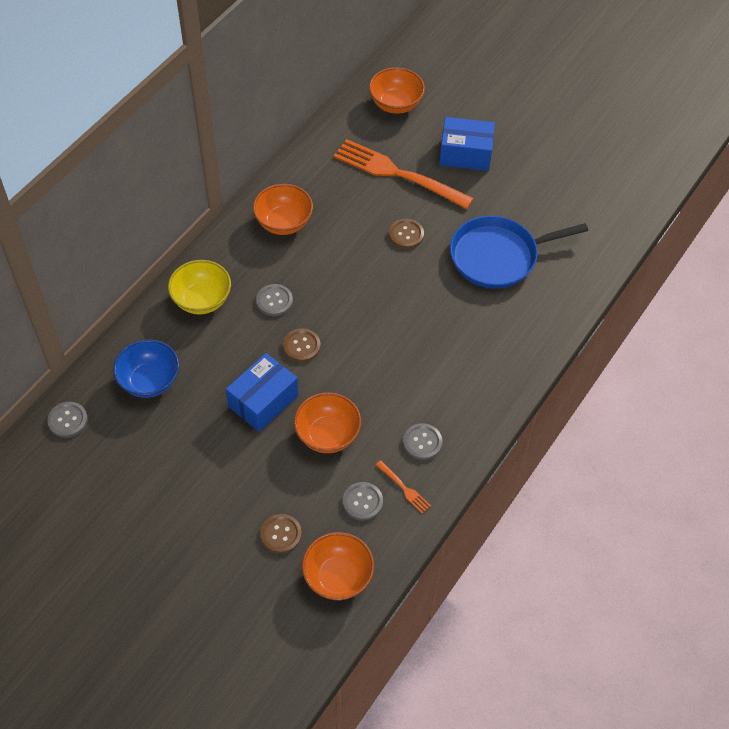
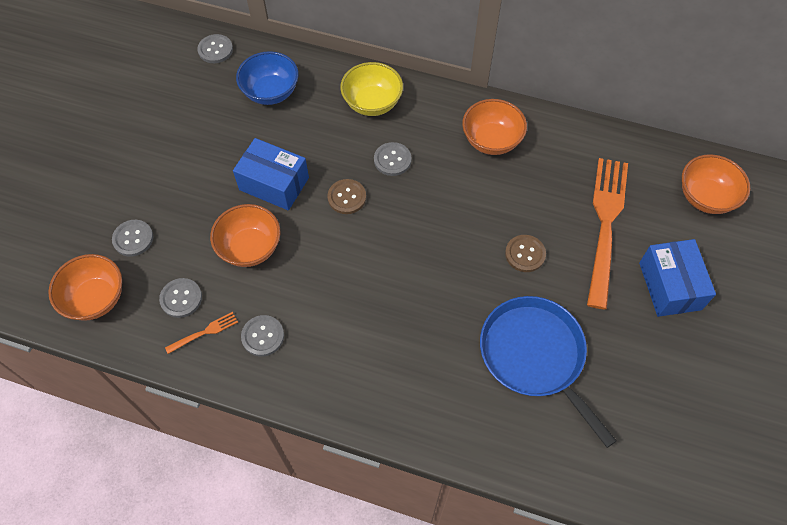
camera: 75 degrees right, 5 degrees up
brown button [260,514,302,554] -> grey button [112,220,153,257]
orange fork [376,460,431,514] -> orange fork turned 150 degrees counterclockwise [165,312,238,354]

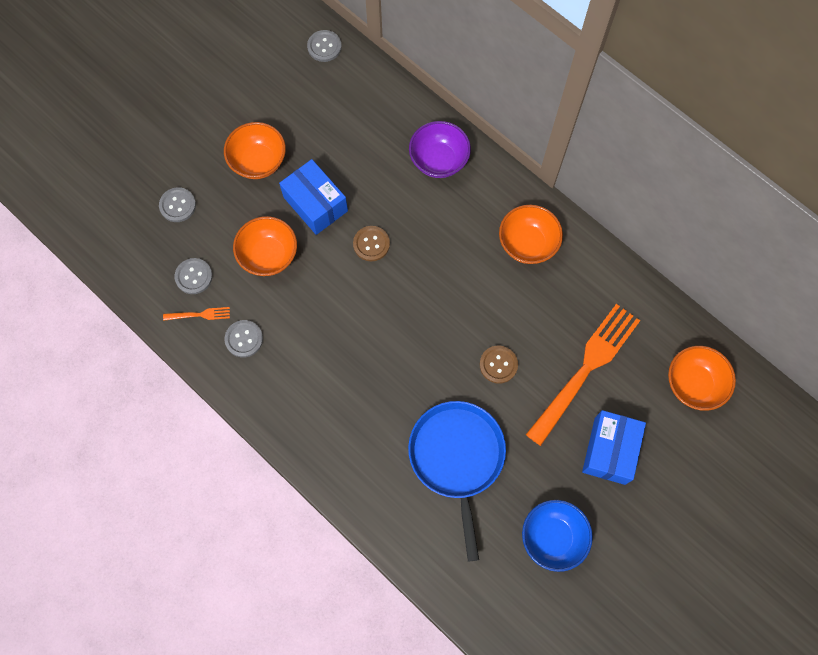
camera: 25 degrees right, 10 degrees up
orange bowl [48,254,122,321] -> orange bowl moved to [224,122,286,179]
blue bowl [236,51,299,105] -> blue bowl moved to [522,500,593,572]
yellow bowl [340,62,403,116] -> purple bowl [409,121,471,178]
grey button [374,142,412,176] -> none

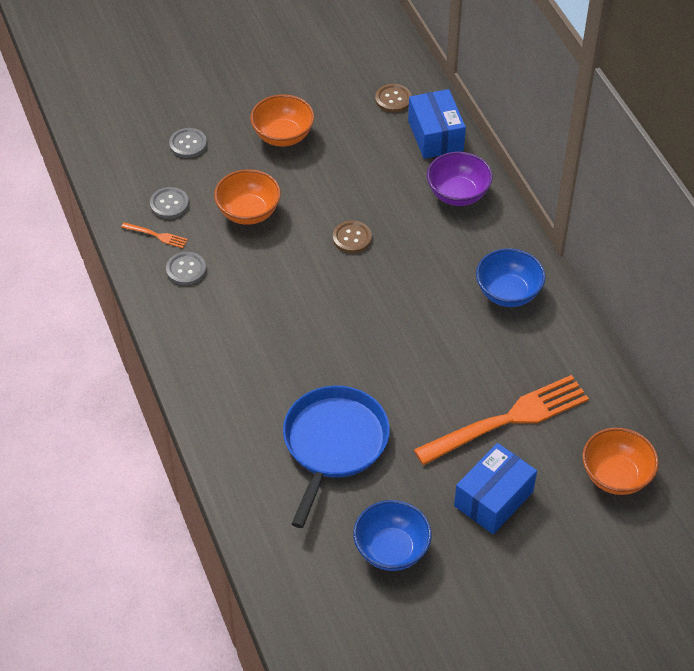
camera: 25 degrees right, 20 degrees down
blue box [279,159,348,235] -> blue box moved to [408,89,466,159]
grey button [307,30,342,62] -> none
brown button [480,345,518,384] -> brown button moved to [375,84,412,113]
orange bowl [499,205,563,264] -> blue bowl [476,248,546,307]

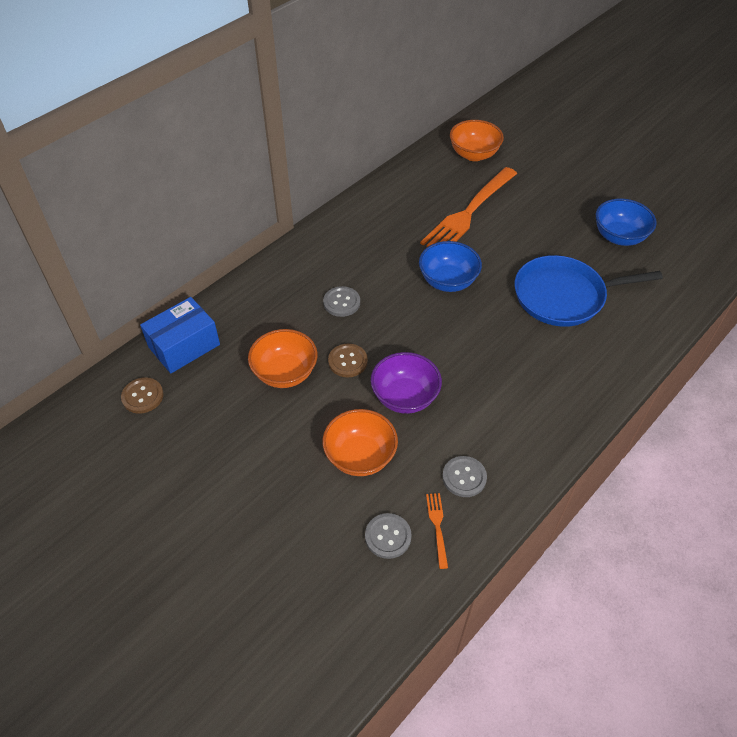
camera: 115 degrees left, 0 degrees up
grey button [169,128,207,158] -> grey button moved to [323,286,360,317]
orange bowl [250,95,314,146] -> orange bowl moved to [248,329,317,388]
orange fork [414,375,589,465] -> orange fork turned 90 degrees counterclockwise [420,167,517,247]
purple bowl [427,152,493,206] -> purple bowl moved to [371,352,442,414]
blue box [454,443,537,534] -> none
blue bowl [476,248,546,307] -> blue bowl moved to [419,241,482,292]

